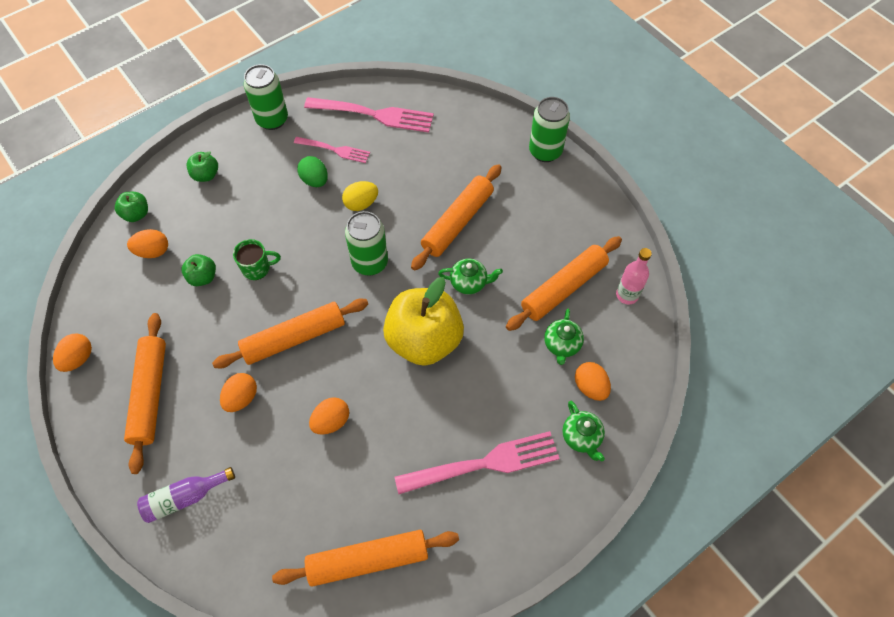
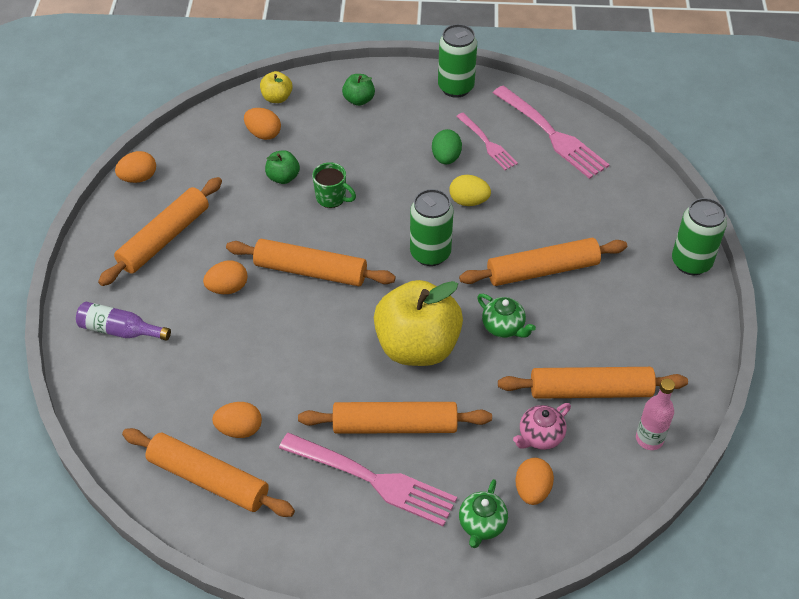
camera: 40 degrees right, 10 degrees down
green apple [115,192,148,222] -> yellow apple [260,71,292,103]
orange egg [309,397,349,435] -> orange egg moved to [212,402,262,438]
green teapot [544,309,584,365] -> pink teapot [513,403,571,450]
none -> orange rolling pin [298,402,492,434]

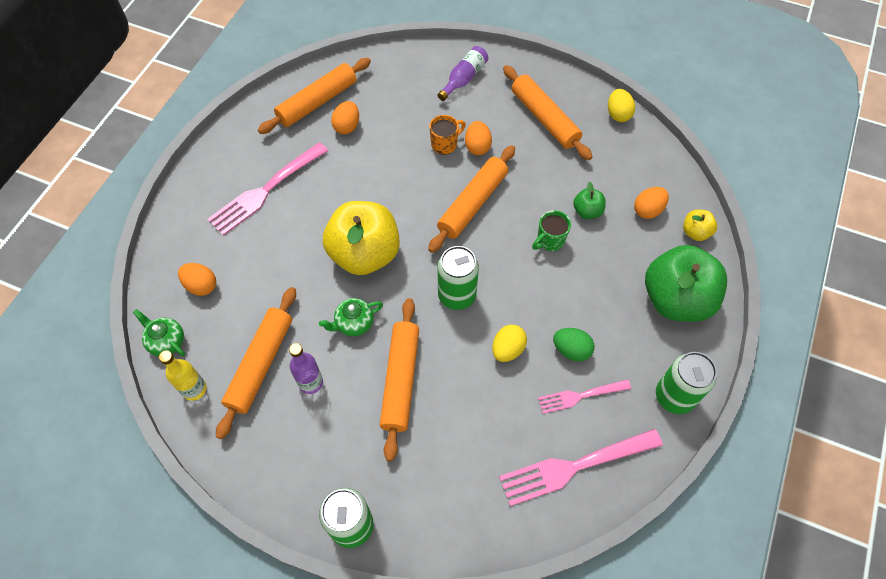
camera: 110 degrees right, 10 degrees up
orange egg [115,151,156,183] -> yellow egg [608,89,635,122]
orange rolling pin [298,402,492,434] -> none
green apple [342,74,375,106] -> green apple [645,245,727,322], size x2.27
green teapot [459,479,508,548] -> green teapot moved to [133,309,185,356]
pink teapot [513,403,571,450] -> none
pink bottle [636,379,675,450] -> yellow bottle [159,350,207,401]
none -> purple bottle [289,343,323,394]
none -> orange mug [429,115,466,155]

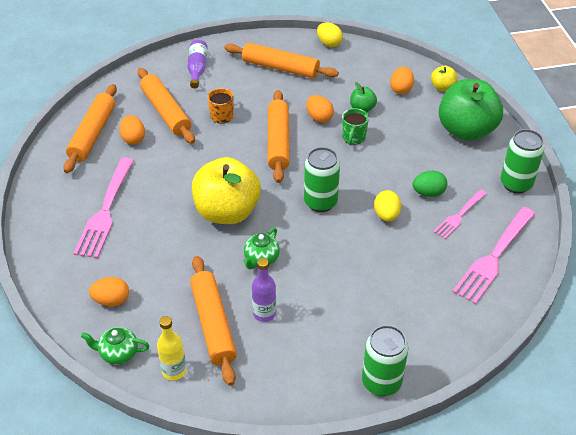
camera: 35 degrees left, 15 degrees down
orange rolling pin [380,298,419,461] -> orange rolling pin moved to [138,68,195,144]
orange egg [465,121,492,155] -> orange egg moved to [306,95,334,123]

